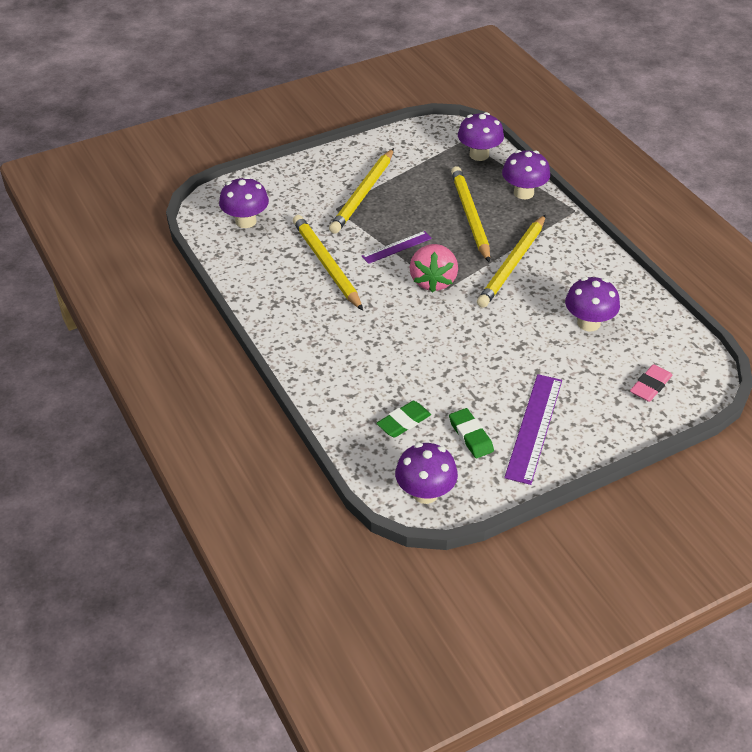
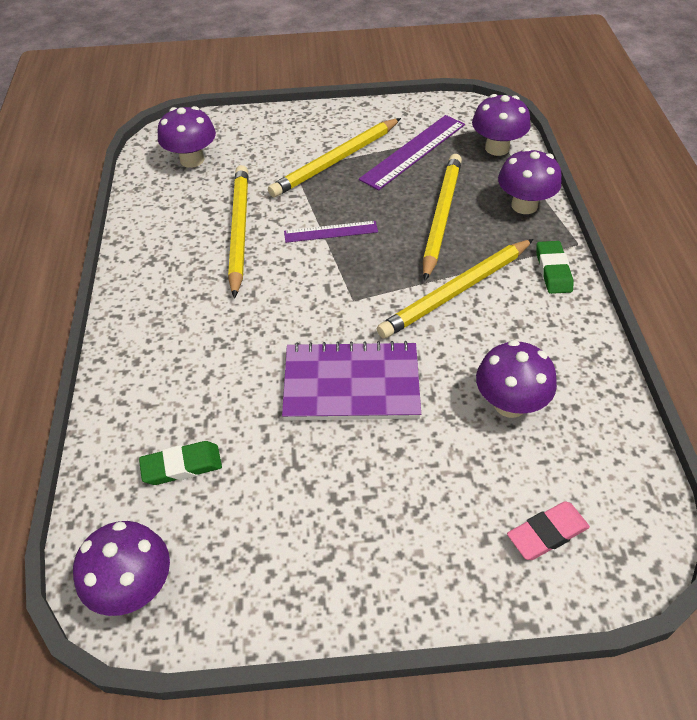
camera: 25 degrees right, 5 degrees up
pink strawberry [409,244,458,293] -> none
green eraser [449,408,494,458] -> green eraser moved to [536,241,573,294]
purple ruler [504,374,562,485] -> purple ruler moved to [359,115,465,190]
none -> purple notebook [282,341,421,420]

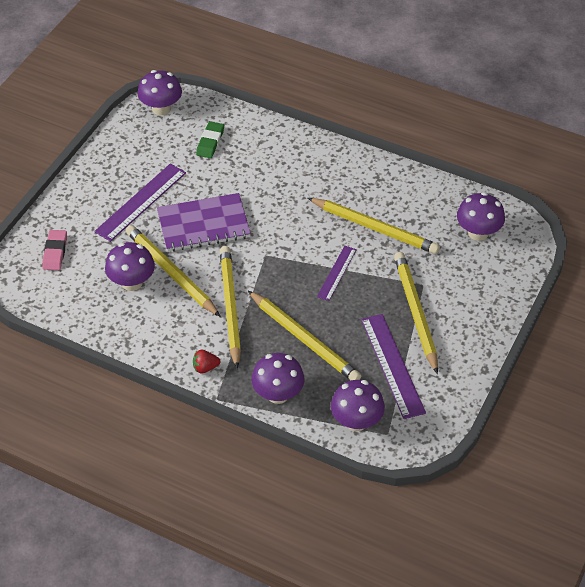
camera: 120 degrees right, 0 degrees up
purple notebook [282,341,421,420] -> purple notebook turned 45 degrees clockwise [157,193,251,252]
green eraser [536,241,573,294] -> red strawberry [193,350,221,374]
none -> purple ruler [94,163,186,242]
none -> yellow pencil [126,225,221,317]

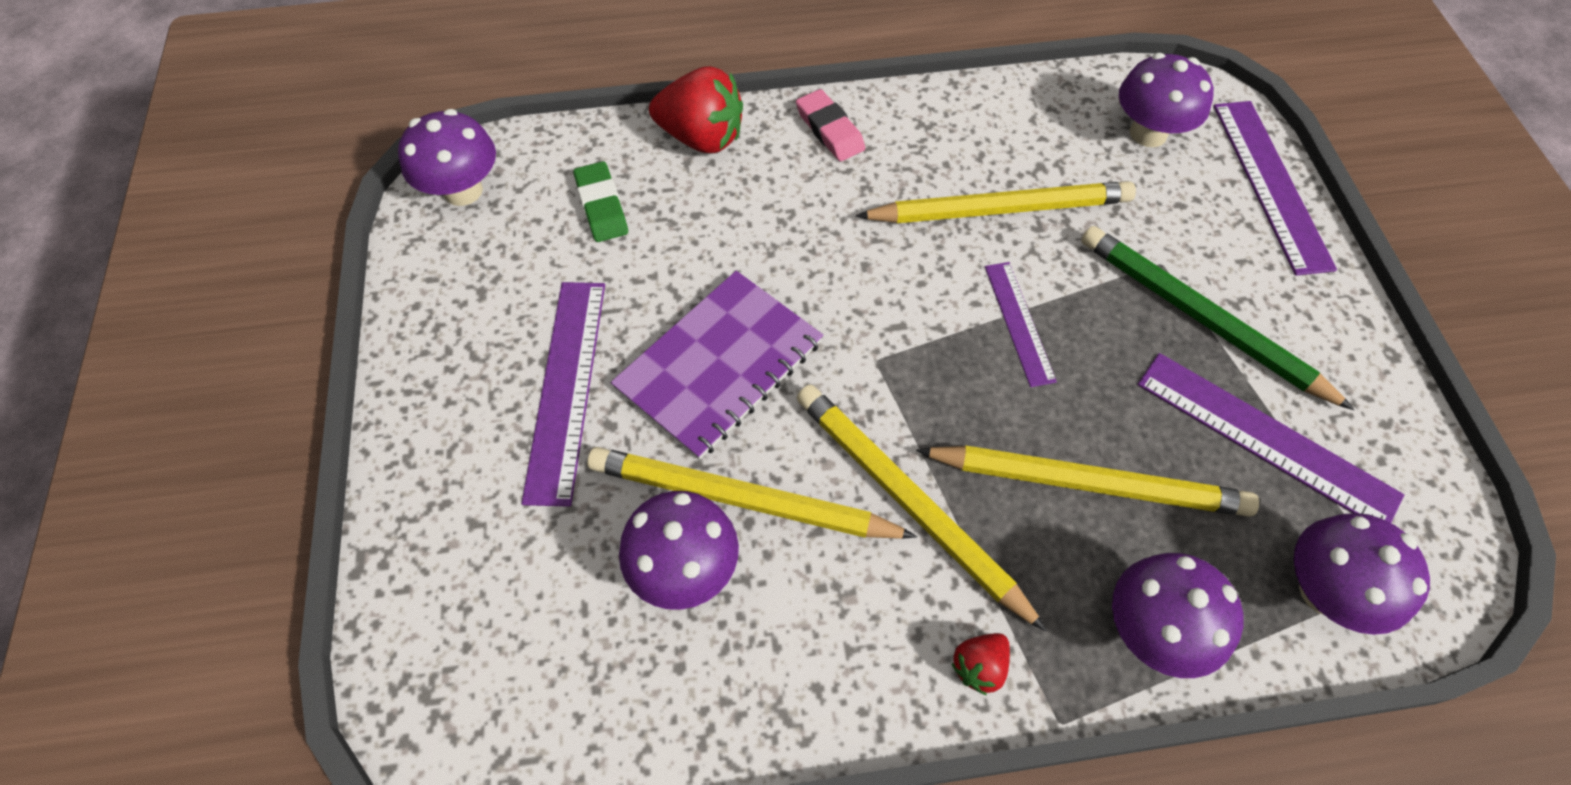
camera: 35 degrees left, 10 degrees up
pink eraser [42,230,67,270] -> pink eraser moved to [796,89,865,161]
yellow pencil [394,252,438,374] -> green pencil [1081,226,1354,410]
none -> red strawberry [649,66,743,153]
none -> purple ruler [1213,101,1337,276]

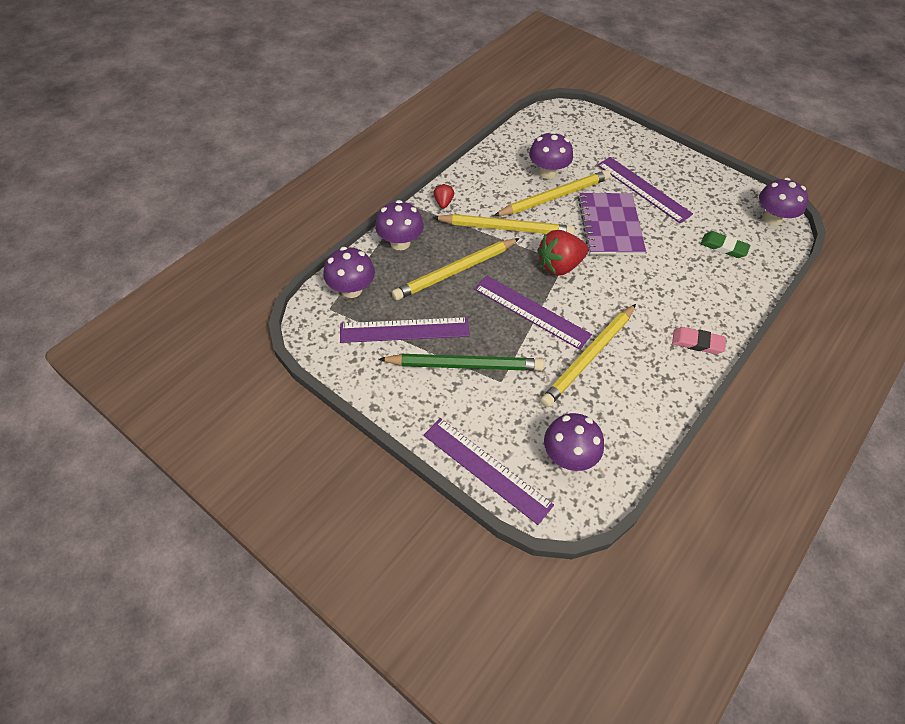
camera: 135 degrees right, 5 degrees down
red strawberry [649,66,743,153] -> red strawberry moved to [537,230,588,276]
purple ruler [985,262,1057,387] -> purple ruler [474,276,592,350], size x1.66

